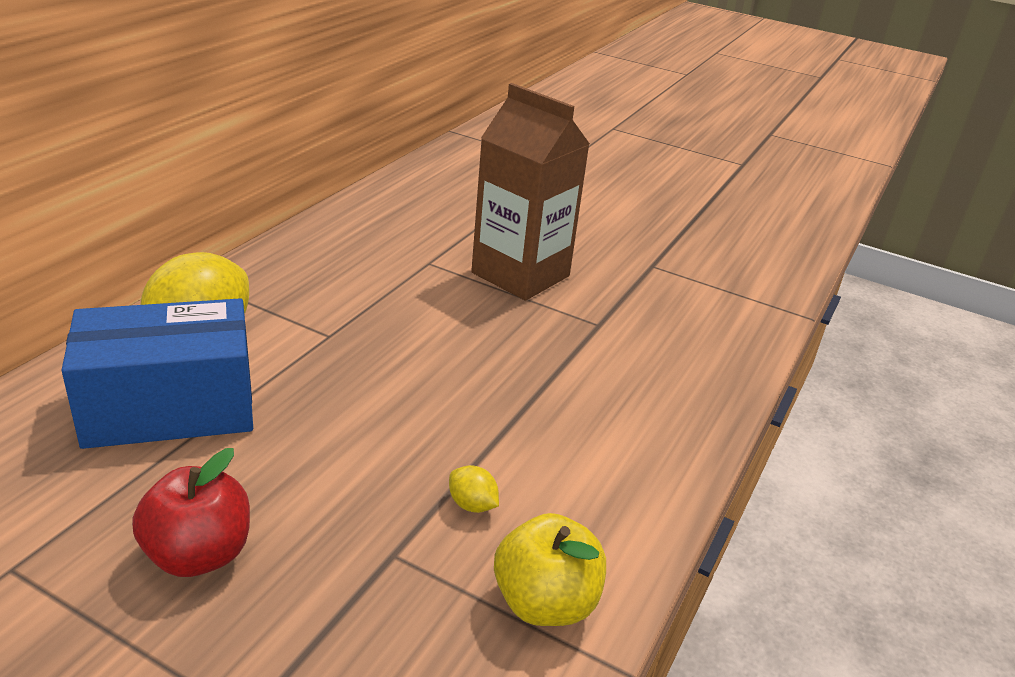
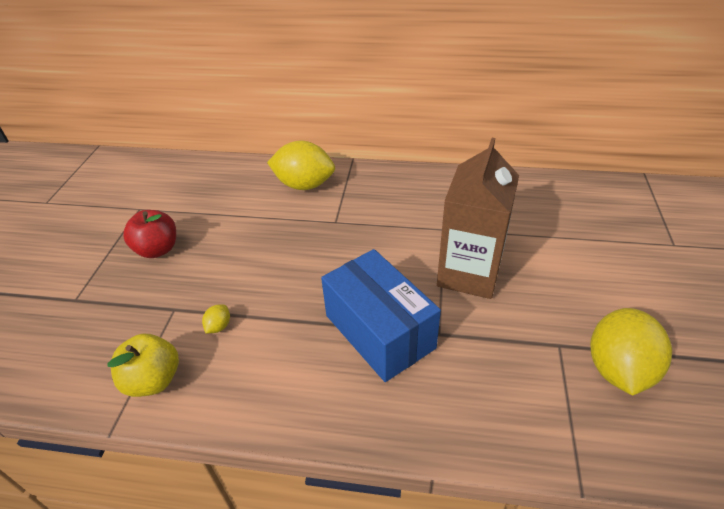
camera: 75 degrees right, 10 degrees up
blue box [61,298,253,449] -> blue box moved to [321,249,441,382]
none -> yellow lemon [590,308,672,396]

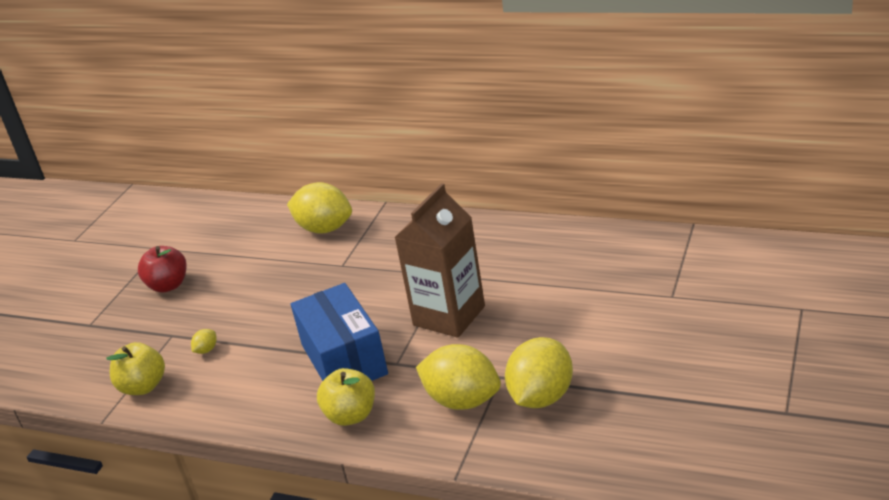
camera: 15 degrees right, 10 degrees down
none -> yellow apple [317,368,375,426]
none -> yellow lemon [416,344,501,410]

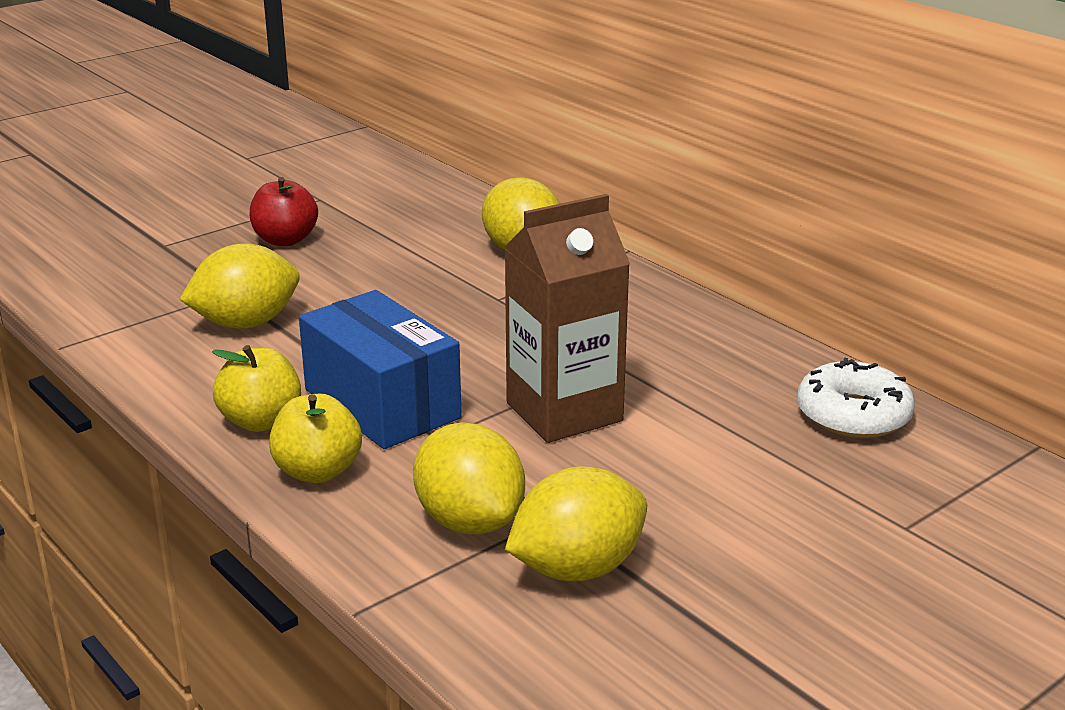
camera: 25 degrees right, 5 degrees down
yellow apple [106,342,165,395] -> yellow apple moved to [212,345,301,432]
yellow lemon [191,329,217,354] -> yellow lemon [179,244,300,328], size x2.47
blue box [291,283,388,381] -> blue box turned 45 degrees counterclockwise [299,290,462,449]
none -> white donut [797,358,915,439]

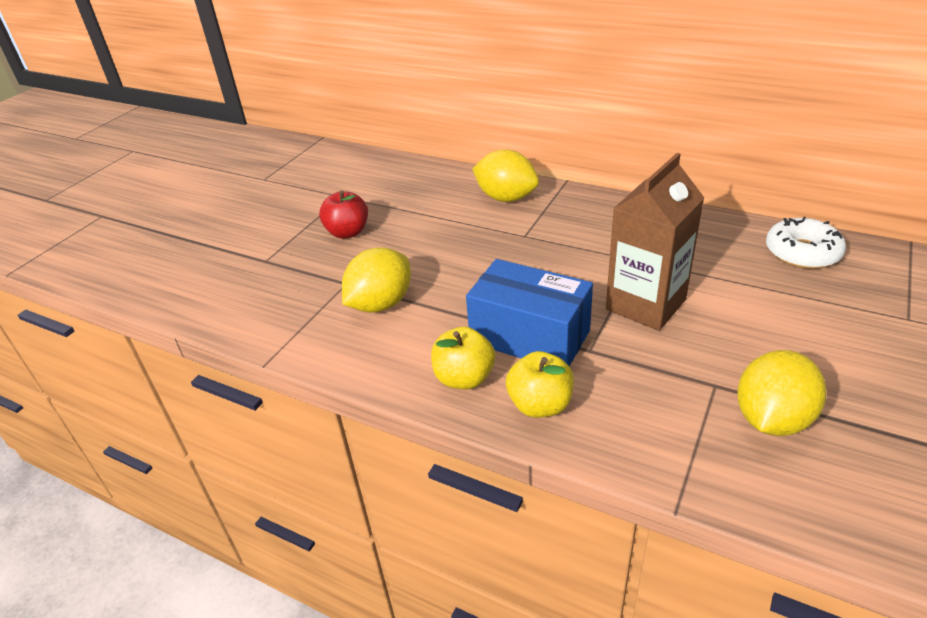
camera: 20 degrees left, 10 degrees up
yellow lemon [413,423,525,535] -> none

